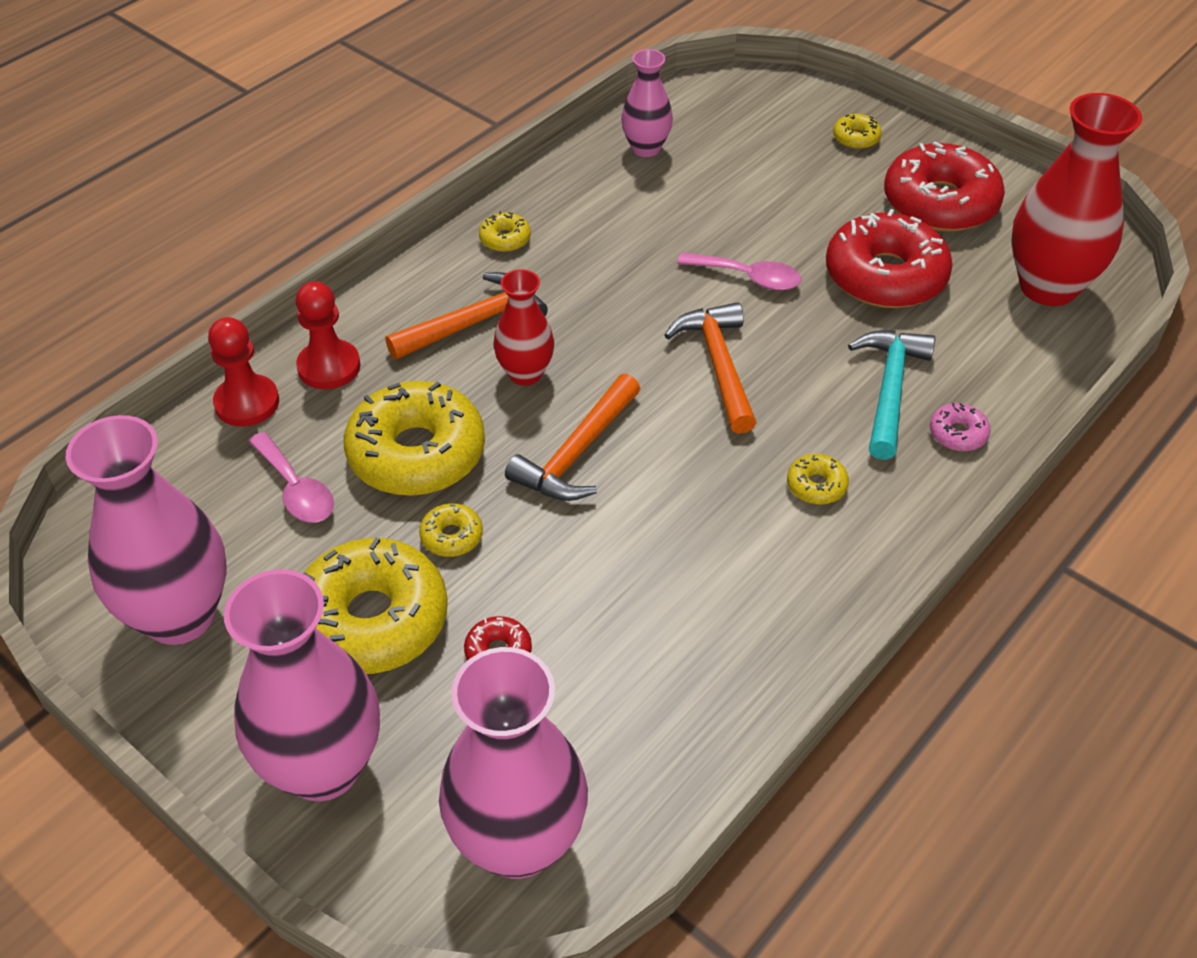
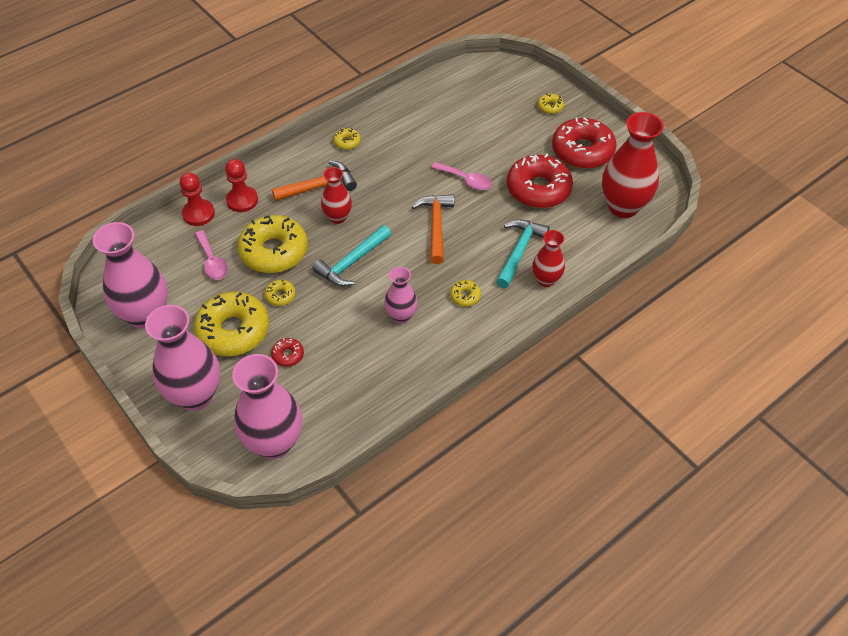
camera: 10 degrees right, 5 degrees up
orange hammer [505,373,640,501] -> turquoise hammer [312,225,391,287]
pink vase [621,49,673,157] -> pink vase moved to [384,267,418,324]
pink donut [930,403,991,451] -> red vase [533,230,565,287]

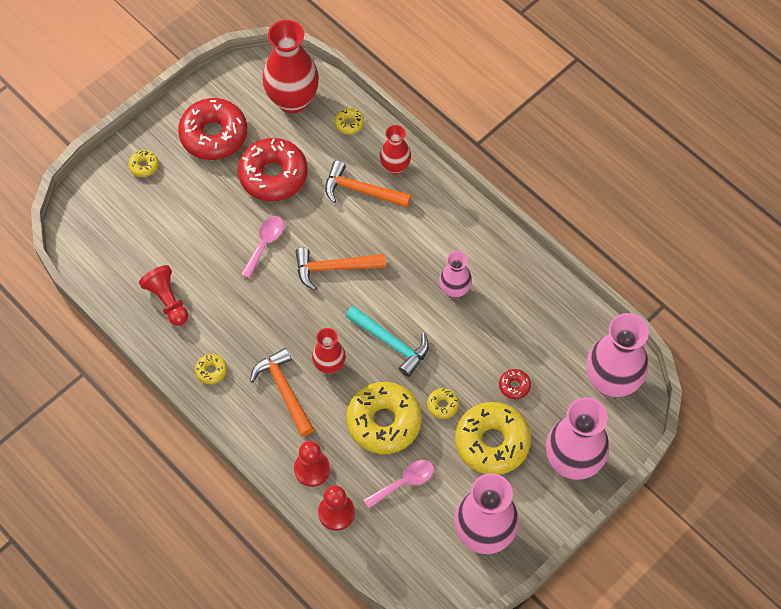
camera: 95 degrees left, 10 degrees up
yellow donut [450,280,481,307] -> yellow donut moved to [335,108,364,135]
turquoise hammer [496,220,550,288] -> orange hammer [325,160,411,208]
none -> red pawn [139,265,188,326]

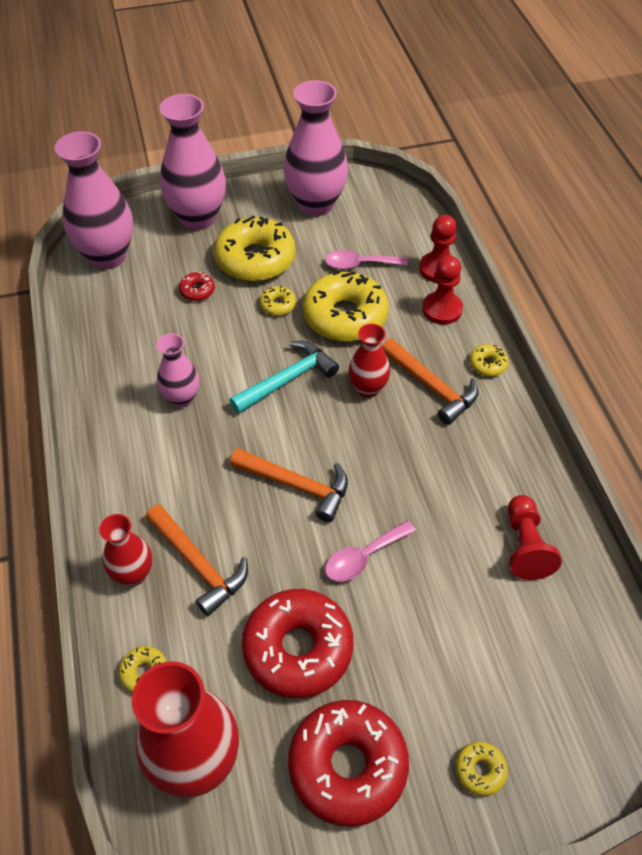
camera: 150 degrees left, 10 degrees down
yellow donut [195,354,227,384] -> yellow donut moved to [470,344,508,376]
orange hammer [250,348,314,437] -> orange hammer turned 45 degrees counterclockwise [382,338,478,425]
turquoise hammer [346,306,429,377] -> turquoise hammer turned 75 degrees clockwise [229,341,339,414]

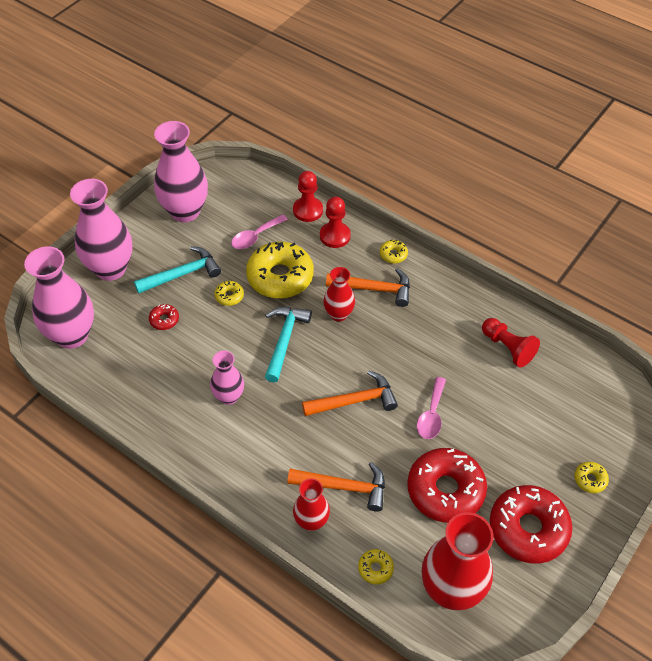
camera: 40 degrees left, 0 degrees up
yellow donut [214,215,296,282] -> turquoise hammer [134,246,221,293]

